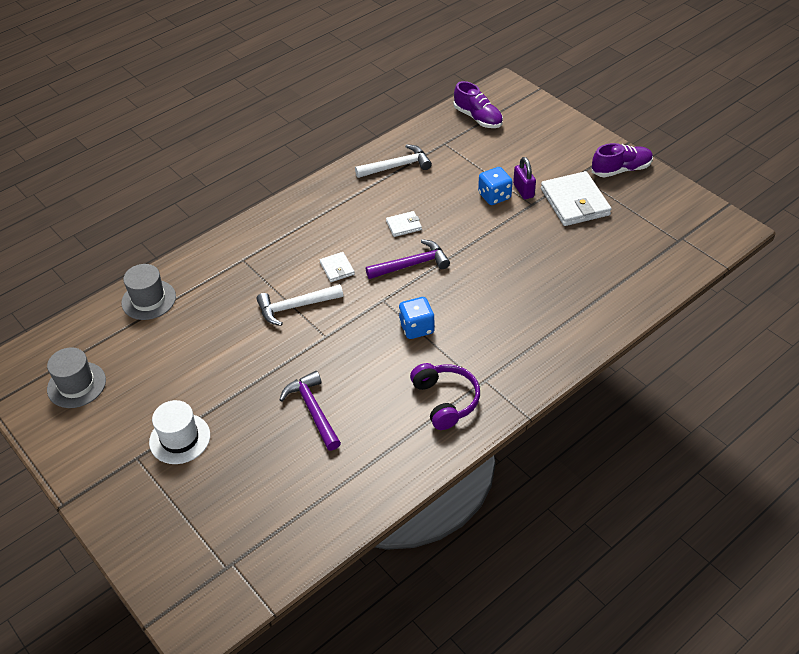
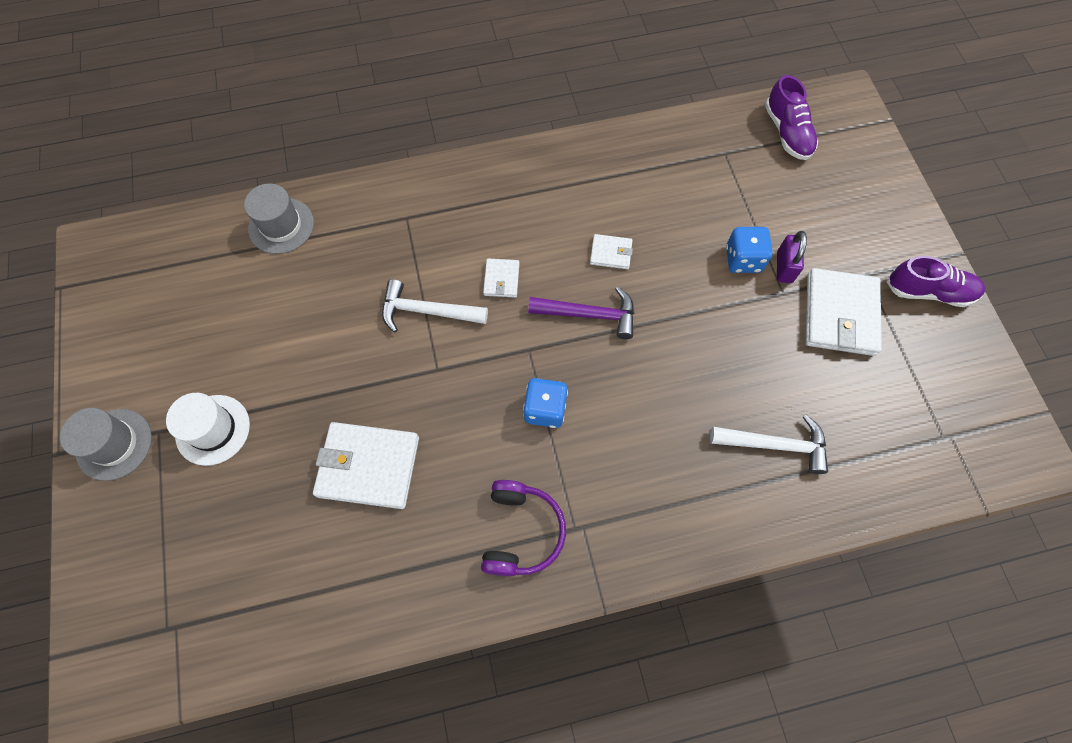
camera: 25 degrees right, 20 degrees up
grey hat [47,347,106,408] -> grey hat moved to [60,408,152,481]
purple hammer [280,371,341,450] -> white wallet [313,422,419,509]
white hammer [355,144,432,178] -> white hammer moved to [710,415,828,474]

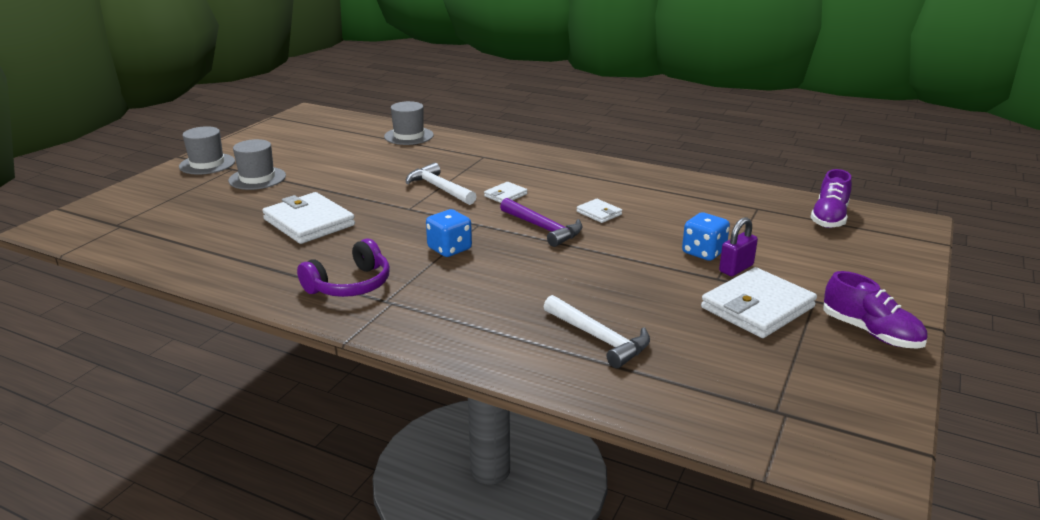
camera: 40 degrees right, 40 degrees down
white hat [166,393,250,466] -> grey hat [228,139,286,190]

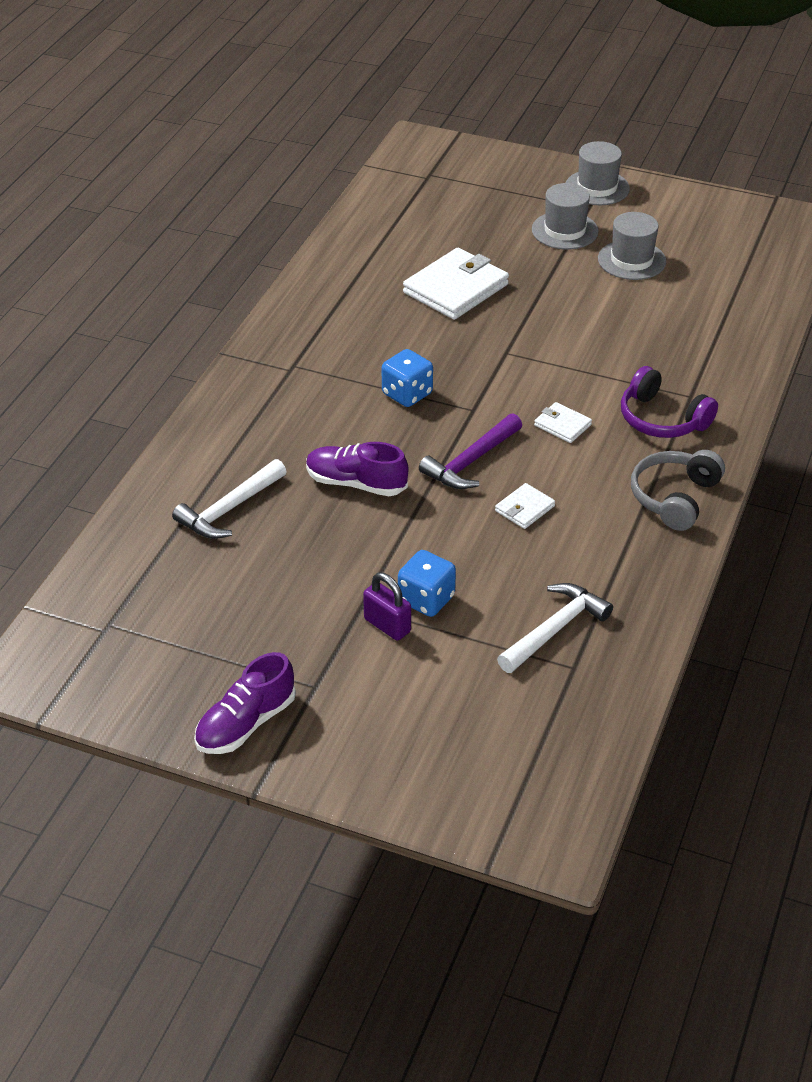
camera: 85 degrees right, 15 degrees up
purple headphones [297,239,390,297] -> purple headphones moved to [621,366,718,438]
grey hat [384,101,434,145] -> grey hat moved to [598,212,666,280]
white hammer [406,163,477,205] -> white hammer moved to [497,583,613,673]
white wallet [701,267,817,338] -> none
purple shoe [810,169,852,228] -> purple shoe moved to [306,442,409,496]
none -> grey headphones [631,450,725,531]

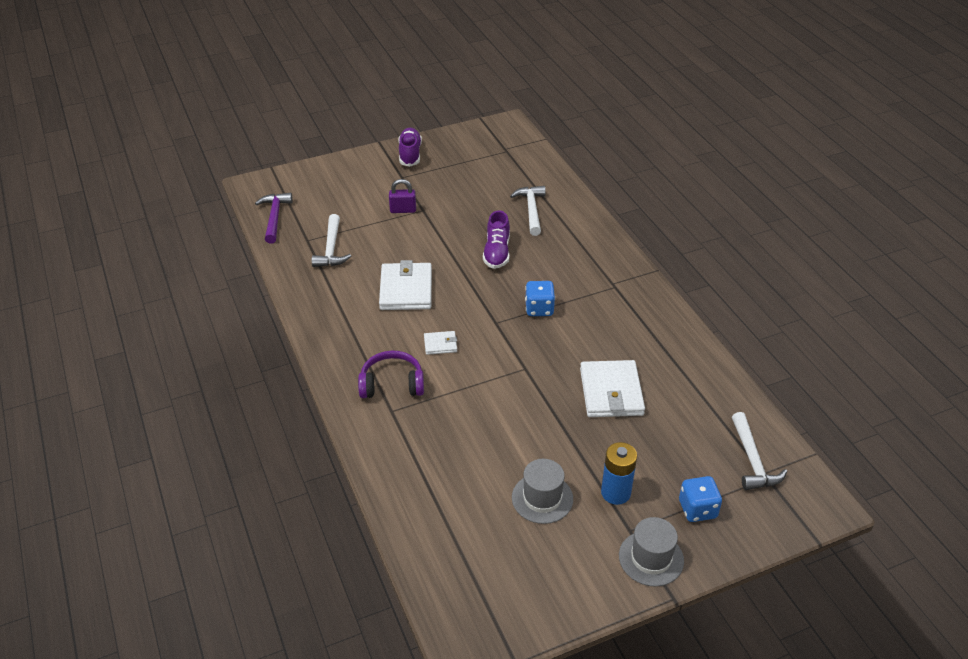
camera: 135 degrees right, 0 degrees up
purple shoe [306,442,409,496] -> purple shoe turned 120 degrees clockwise [483,210,510,269]
blue dice [398,550,456,617] -> blue dice moved to [679,476,722,522]
purple hammer [419,413,522,489] -> purple hammer moved to [255,193,293,244]
white wallet [495,483,555,529] -> white wallet [379,260,432,310], size x2.04
grey hat [532,183,599,250] -> blue battery [601,442,637,505]
grey headphones [631,450,725,531] -> none
none -> white hammer [732,412,787,490]

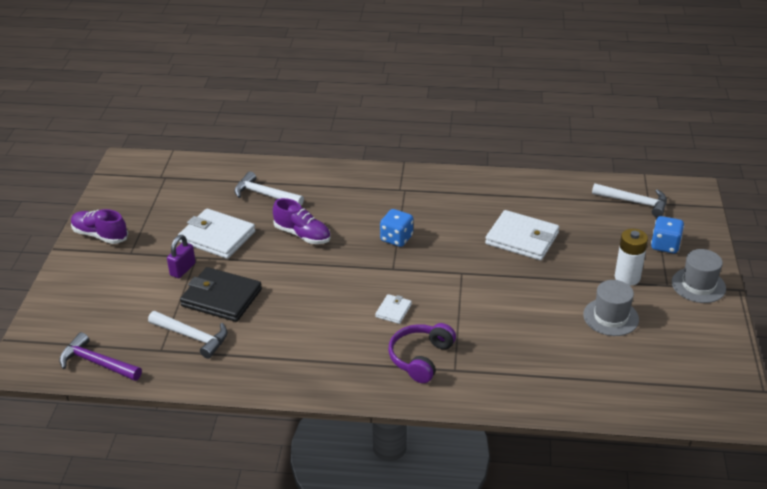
camera: 60 degrees left, 5 degrees down
white wallet [379,260,432,310] -> white wallet moved to [178,208,255,259]
blue battery [601,442,637,505] -> white battery [615,229,648,286]
none -> black wallet [180,267,262,322]

